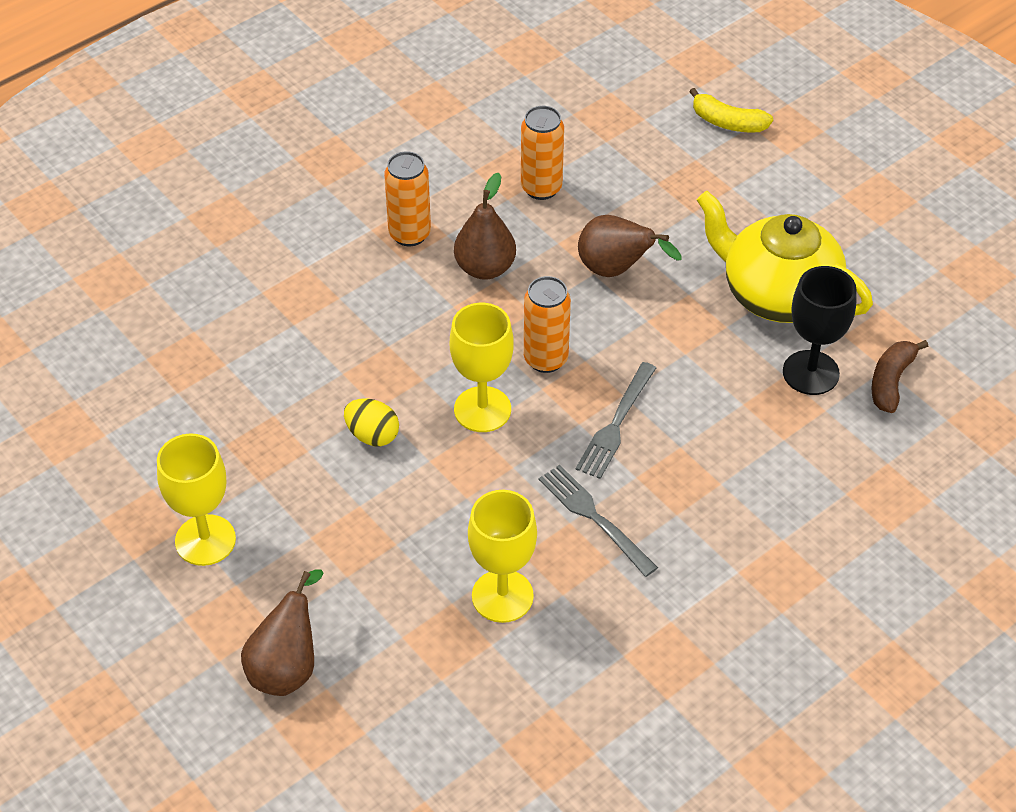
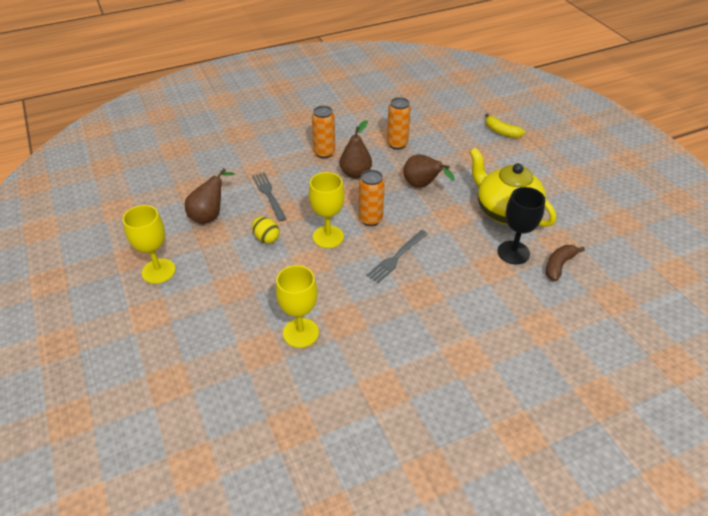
camera: 15 degrees right, 5 degrees down
brown pear [241,569,324,696] -> brown pear moved to [185,168,235,224]
grey fork [539,465,658,577] -> grey fork moved to [252,172,286,221]

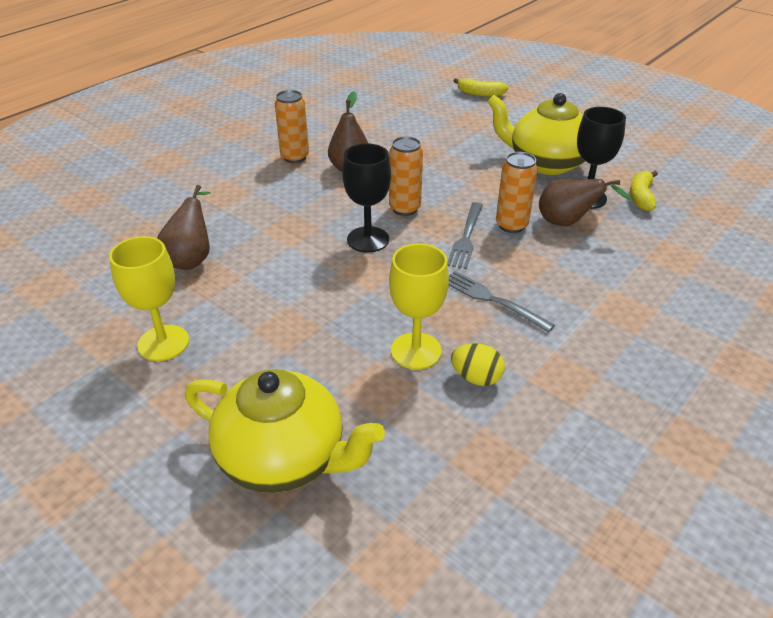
camera: 25 degrees left, 5 degrees down
grey fork [252,172,286,221] -> grey fork moved to [449,271,555,333]
yellow egg [252,217,280,244] -> yellow egg moved to [451,343,505,386]
yellow goblet [309,172,344,248] -> black goblet [342,143,391,252]
orange can [387,97,411,150] -> orange can moved to [496,152,538,233]
brown pear [404,154,455,188] -> brown pear moved to [539,179,631,226]
brown banana [546,245,585,281] -> yellow banana [630,171,658,211]
none -> yellow teapot [185,369,385,493]

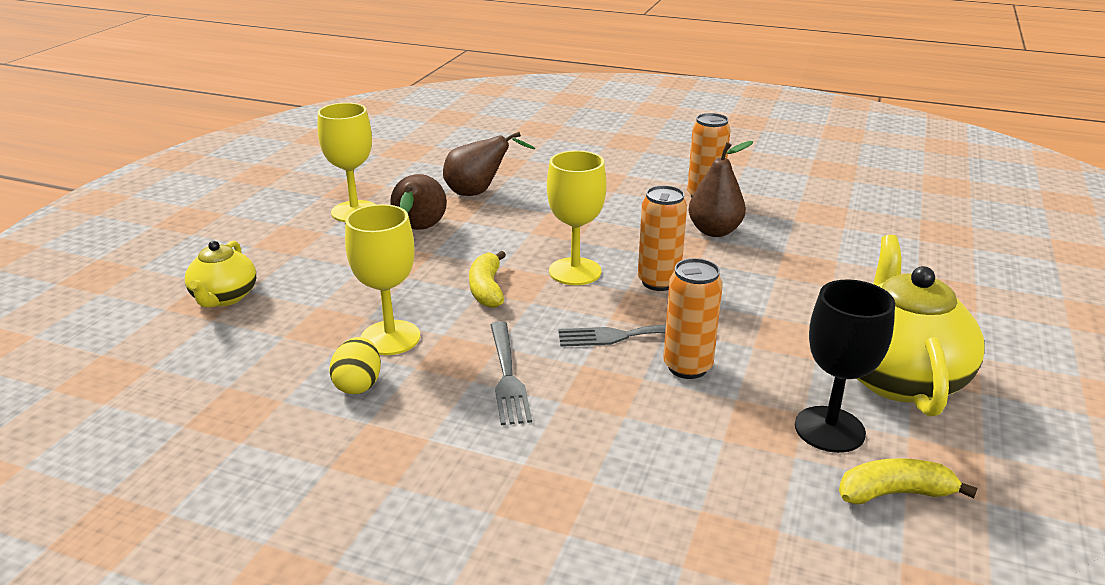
camera: 70 degrees right, 10 degrees down
yellow teapot [185,369,385,493] -> yellow teapot [185,241,256,307], size x0.56
black goblet [342,143,391,252] -> yellow goblet [547,151,606,285]
grey fork [449,271,555,333] -> grey fork turned 150 degrees clockwise [490,321,532,425]
yellow banana [454,78,508,97] -> yellow banana moved to [469,251,506,308]
brown pear [539,179,631,226] -> brown pear moved to [390,174,447,230]

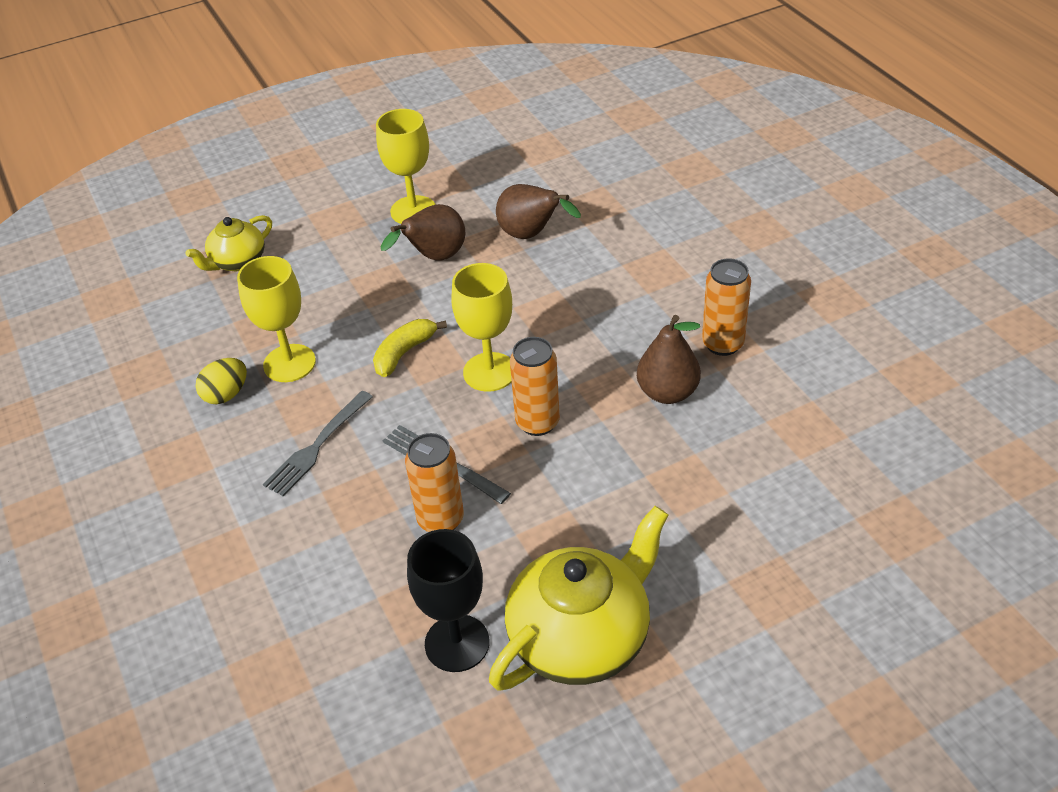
camera: 45 degrees right, 15 degrees up
yellow banana [839,458,978,505] -> none

